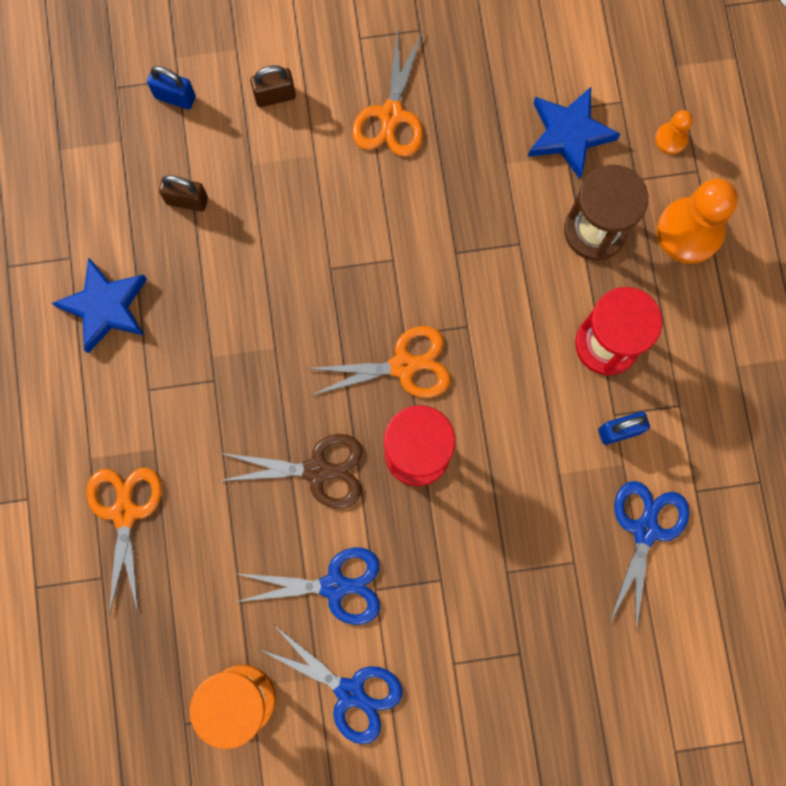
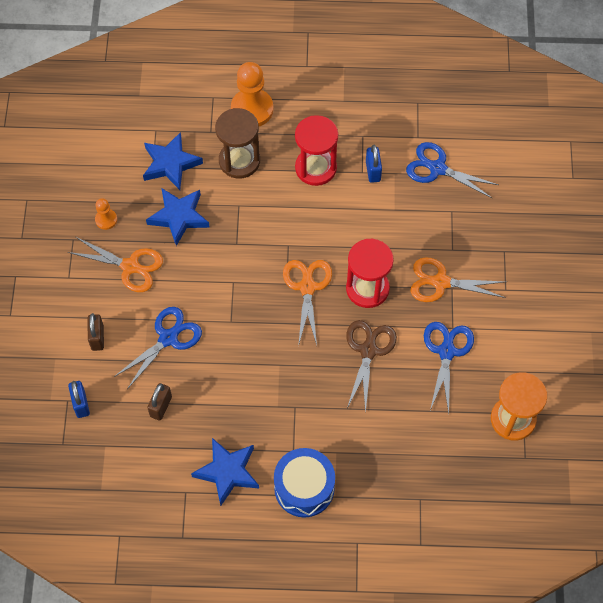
camera: 80 degrees left, 15 degrees down
orange scissors [87,468,162,614] -> orange scissors moved to [410,257,506,302]
blue padlock [147,66,196,110] -> blue padlock turned 45 degrees counterclockwise [68,381,90,418]
blue scissors [259,624,403,744] -> blue scissors moved to [114,307,202,389]
orange pawn [655,110,693,154] -> orange pawn moved to [95,198,117,230]
none -> blue star [146,188,210,246]
none -> blue drum [274,448,335,517]

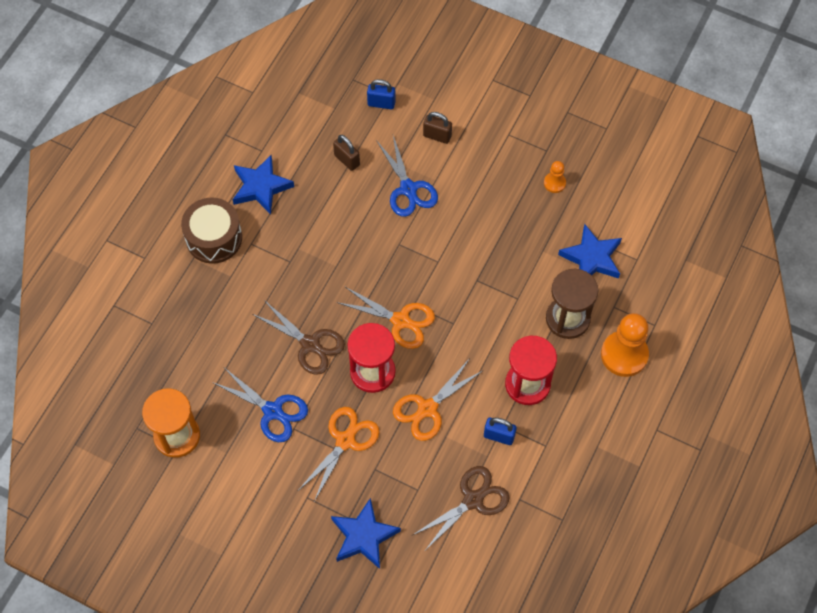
camera: 115 degrees right, 0 degrees up
orange scissors [68,237,163,292] -> orange scissors moved to [393,358,484,441]
blue star [146,188,210,246] -> blue star moved to [331,498,401,569]
blue drum [274,448,335,517] -> brown drum [181,198,242,264]
blue scissors [406,142,499,199] -> brown scissors [413,466,510,549]

